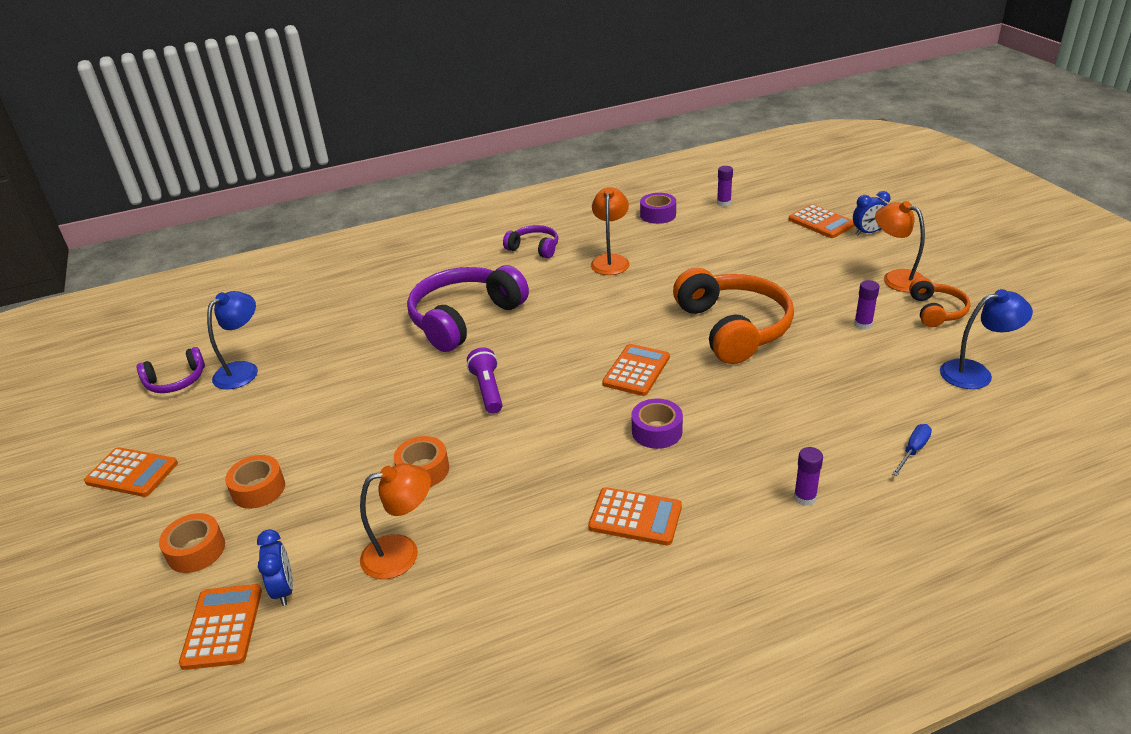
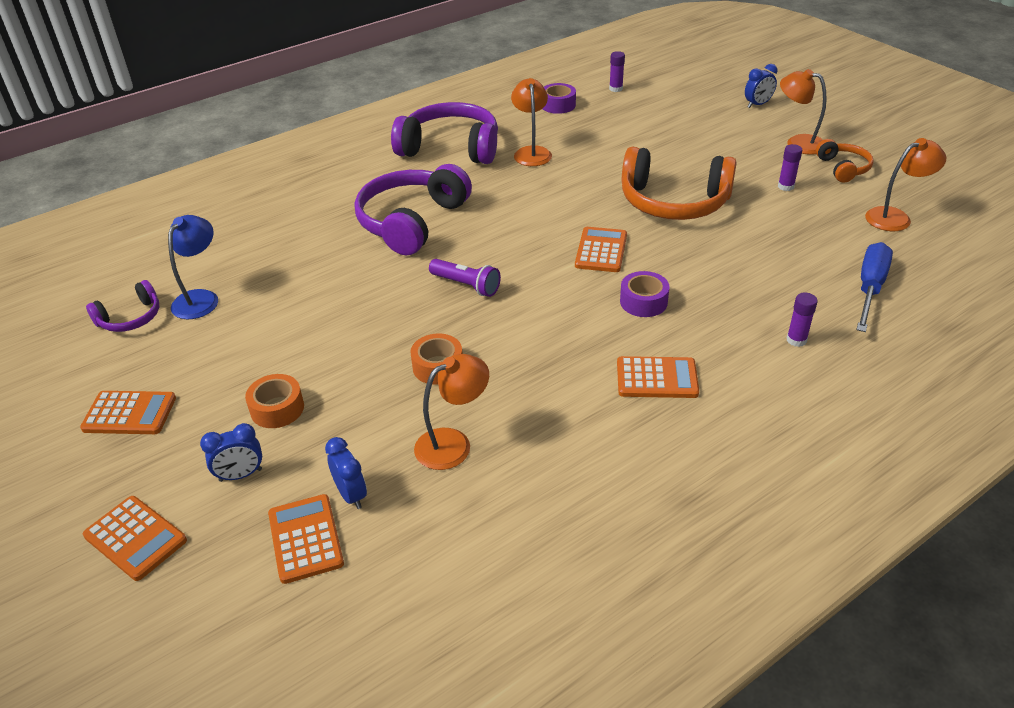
camera: 15 degrees left, 5 degrees up
orange tape [159,513,225,573] -> blue clock [200,423,262,482]
purple flashlight [467,347,502,414] -> purple flashlight turned 150 degrees clockwise [429,259,501,297]
purple headphones [503,225,558,258] -> purple headphones [391,102,498,164], size x1.95
orange headphones [673,268,794,364] -> orange headphones turned 135 degrees clockwise [622,147,737,220]
orange calculator [788,204,855,238] -> orange calculator moved to [83,496,187,581]
blue screwdriver [892,424,932,476] -> blue screwdriver [856,242,893,332], size x1.89
blue lamp [940,289,1033,389] -> orange lamp [865,138,946,231]

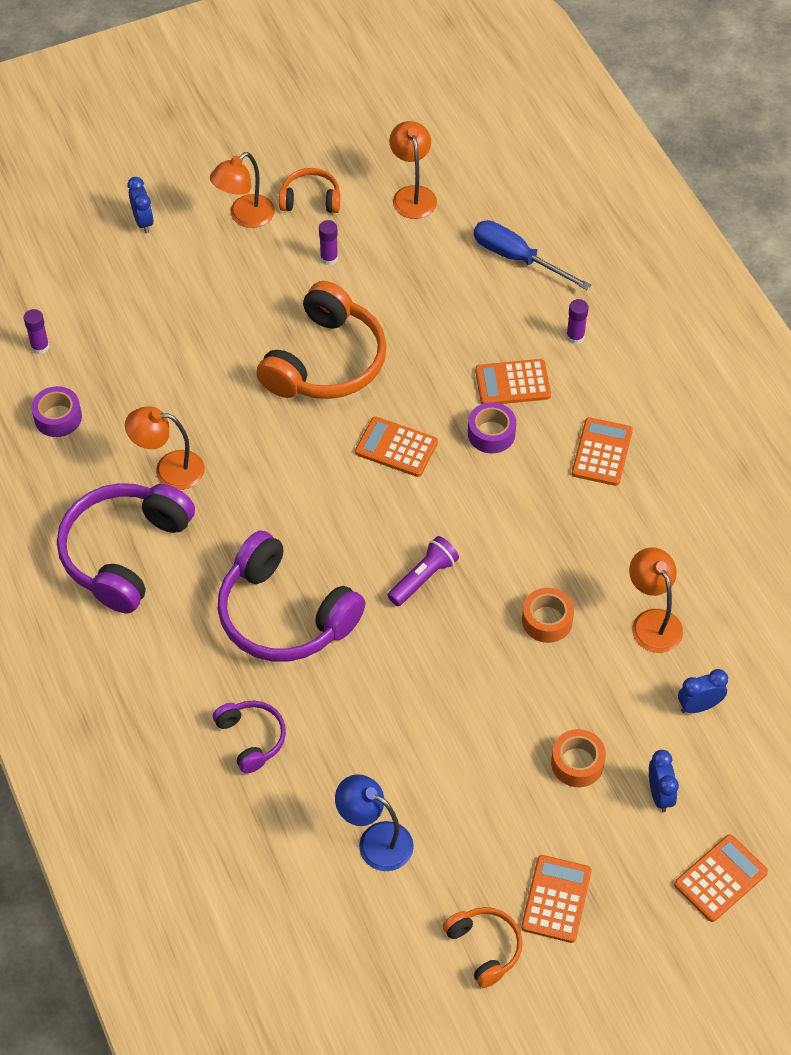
camera: 80 degrees left, 15 degrees up
purple headphones [86,280,159,332] -> purple headphones moved to [213,701,286,774]
orange calculator [268,494,344,584] -> orange calculator moved to [475,359,551,404]
none -> orange headphones [443,907,523,988]

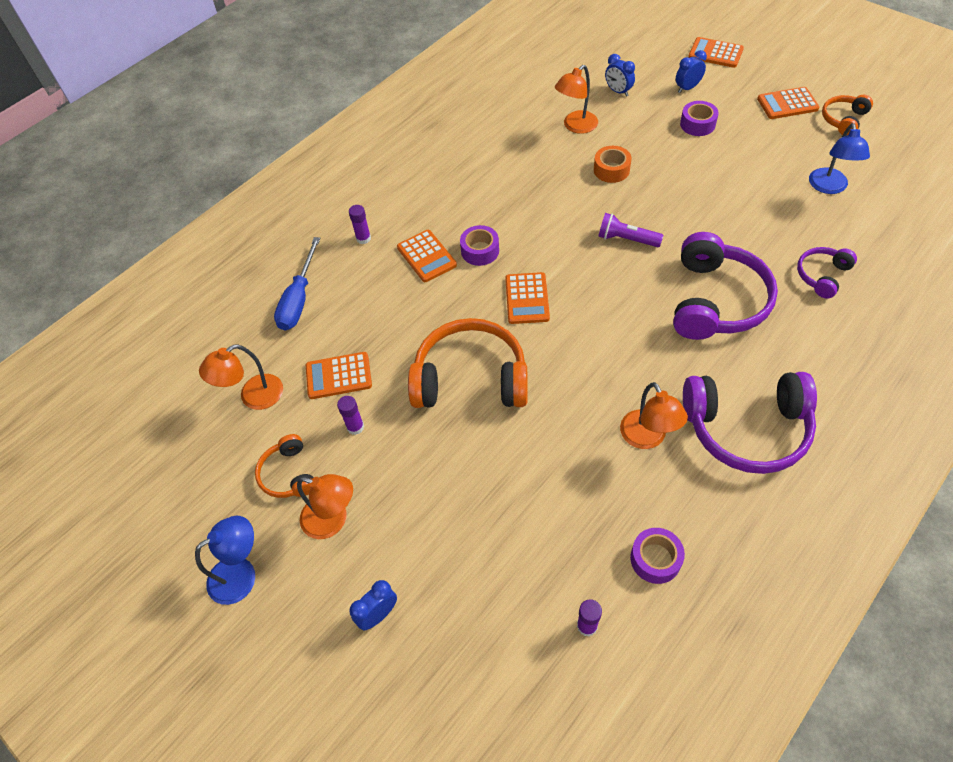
camera: 110 degrees left, 0 degrees up
orange tape [551,729,606,787] -> purple tape [680,101,719,136]
orange calculator [572,417,633,486] -> orange calculator moved to [306,352,372,399]
none -> blue lamp [195,516,255,605]

